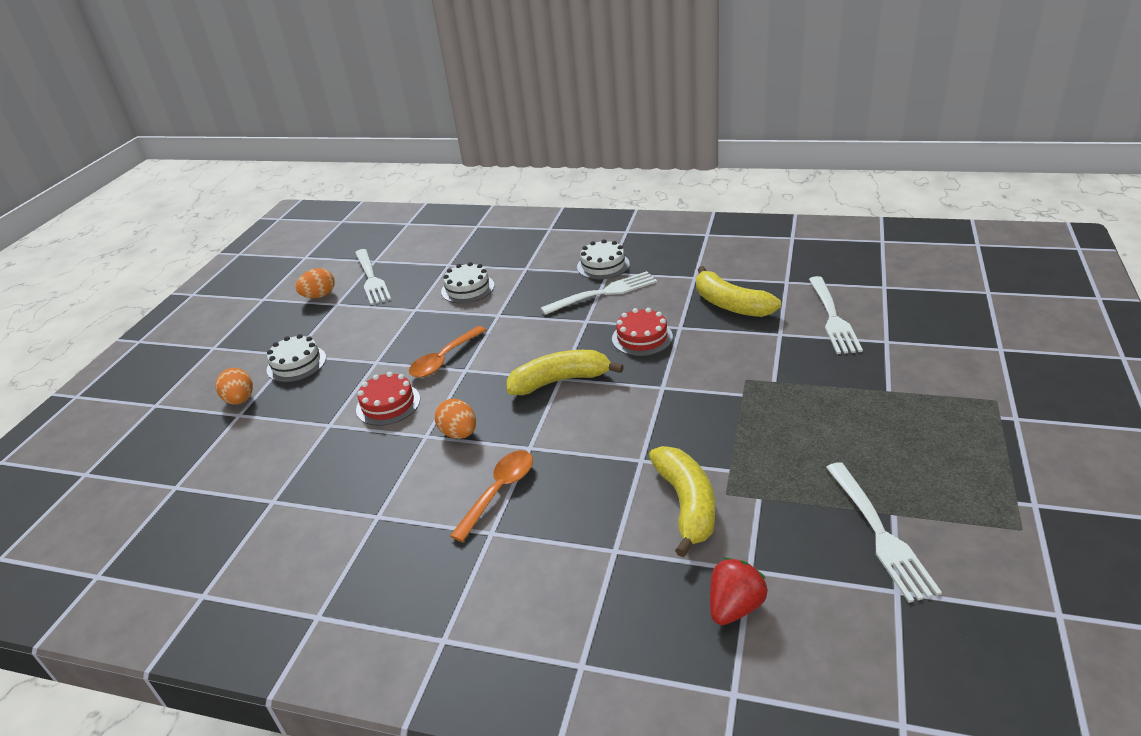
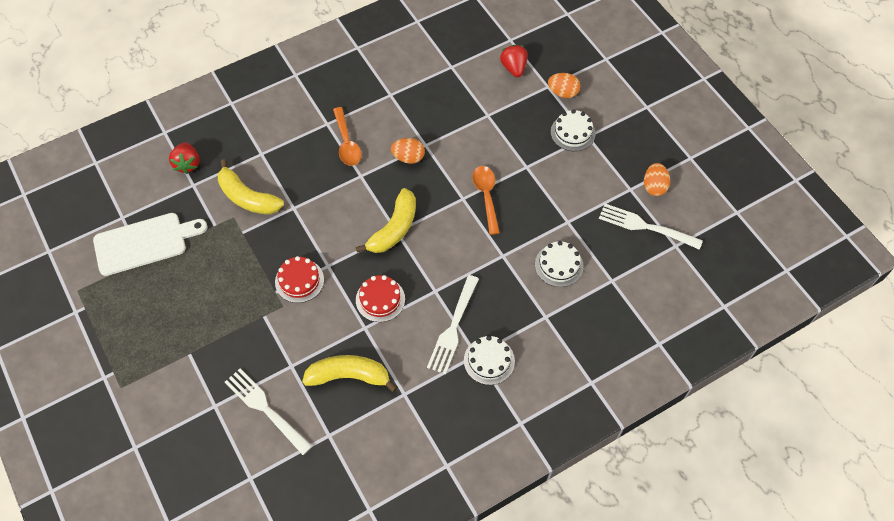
camera: 130 degrees right, 25 degrees up
red cake [356,372,420,426] -> red cake moved to [275,256,324,303]
white fork [826,462,942,603] -> white cutting board [93,213,207,276]
none -> red strawberry [500,45,528,77]

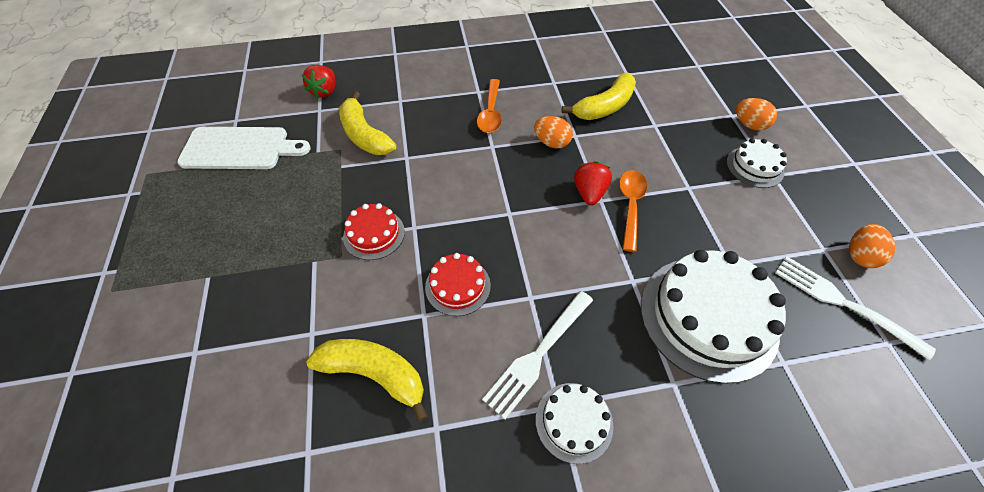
camera: 20 degrees right, 5 degrees down
white fork [225,369,312,455] -> none
yellow banana [356,188,416,253] -> yellow banana moved to [562,73,636,120]
red strawberry [500,45,528,77] -> red strawberry moved to [574,161,612,206]
white cake [535,241,584,287] -> white cake [641,250,786,384], size x1.96

